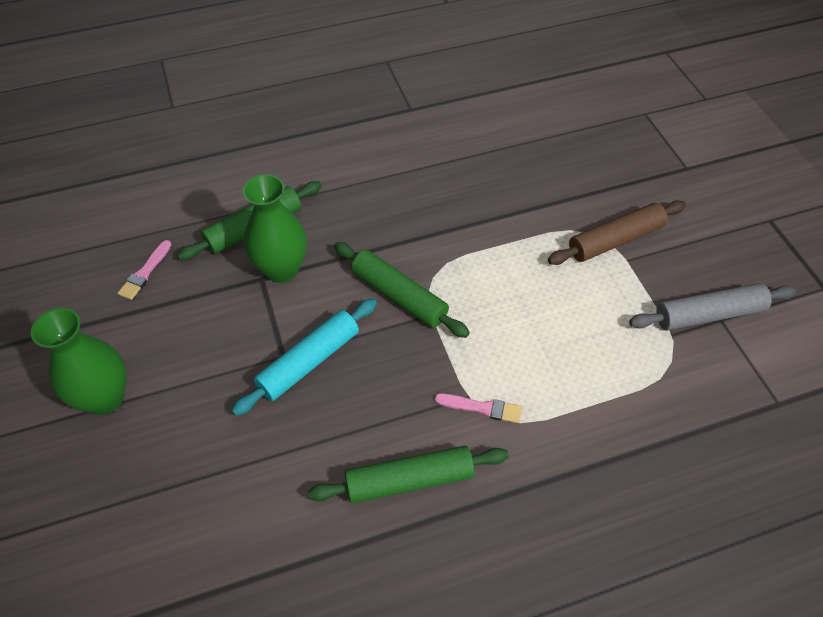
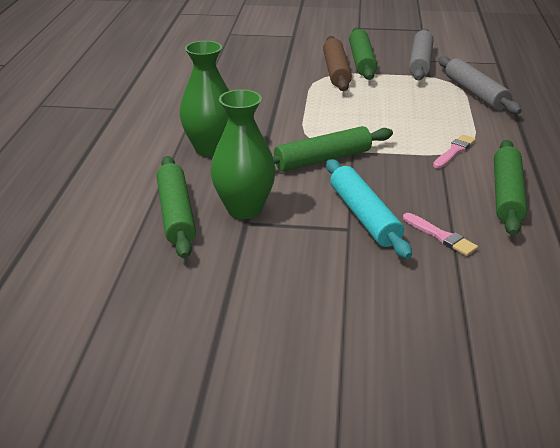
camera: 65 degrees left, 20 degrees down
green vase [31,308,127,415] -> green vase moved to [179,41,229,156]
pink brush [118,240,172,300] -> pink brush moved to [403,213,478,256]
none -> green rolling pin [349,27,377,80]
none -> grey rolling pin [438,56,522,114]

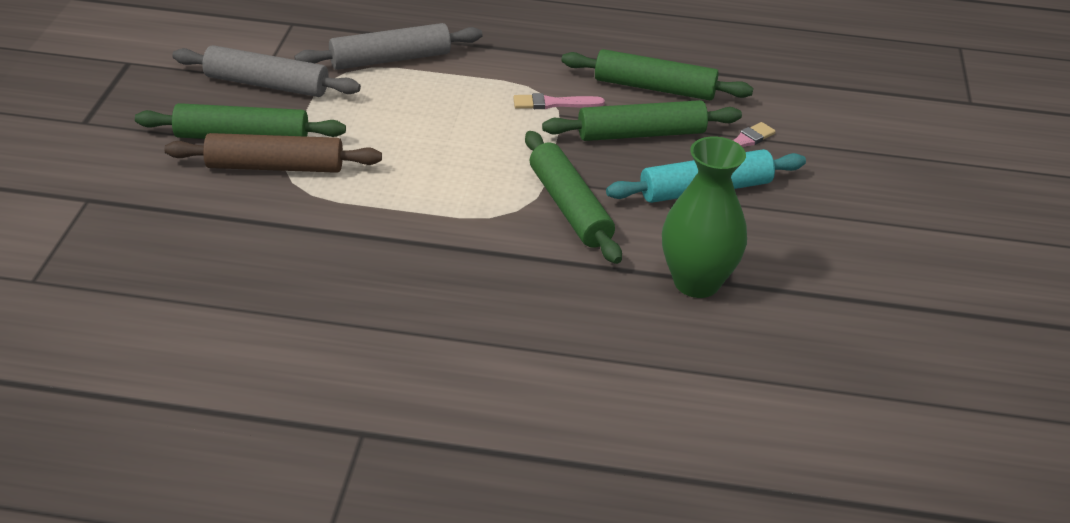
camera: 90 degrees left, 5 degrees up
green rolling pin [156,156,196,259] -> green rolling pin moved to [542,100,742,141]
green vase [179,41,229,156] -> none
pink brush [433,135,476,168] -> pink brush turned 45 degrees counterclockwise [513,93,605,109]

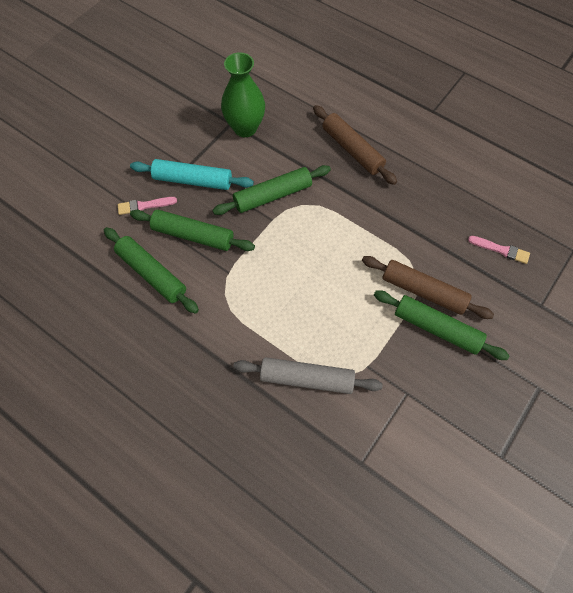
camera: 150 degrees left, 25 degrees up
grey rolling pin [172,45,361,97] -> none
pink brush [513,93,605,109] -> pink brush moved to [468,236,530,264]
green rolling pin [525,131,622,264] -> green rolling pin turned 60 degrees clockwise [213,165,331,215]
none -> brown rolling pin [313,105,397,185]

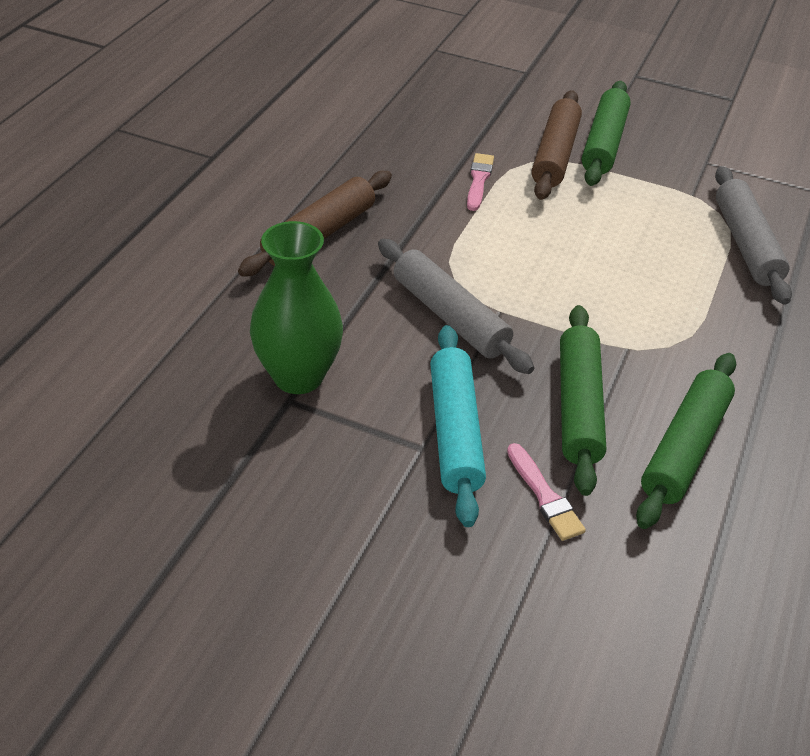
camera: 105 degrees left, 20 degrees down
green rolling pin [213,165,331,215] -> grey rolling pin [378,239,534,374]
pink brush [468,236,530,264] -> pink brush moved to [467,153,494,211]

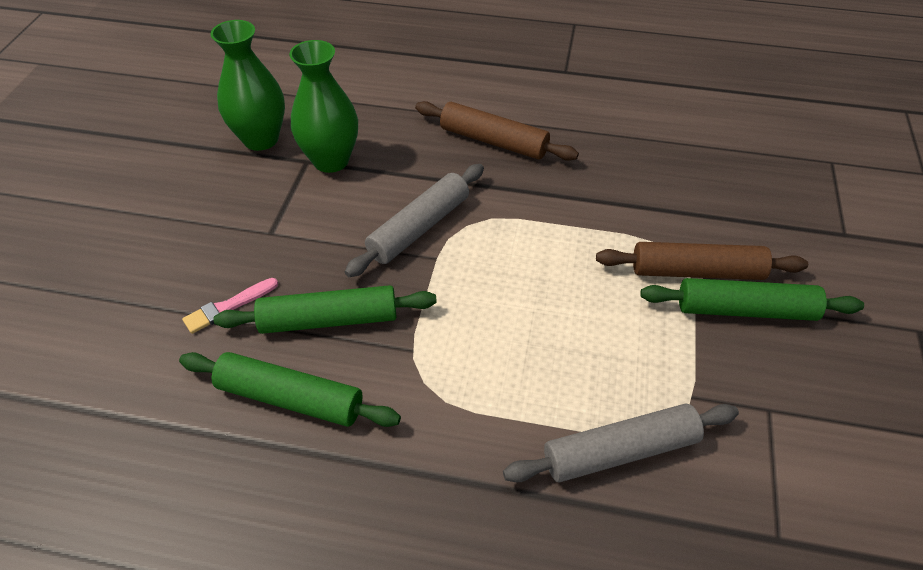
camera: 80 degrees right, 5 degrees up
turquoise rolling pin [430,325,486,527] -> none
pink brush [467,153,494,211] -> none
none -> green vase [210,20,285,151]

